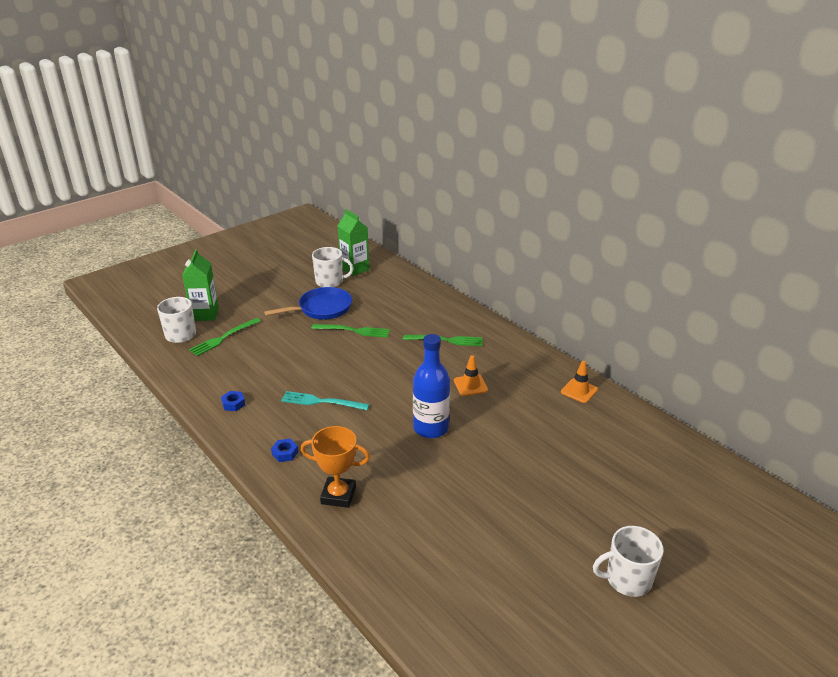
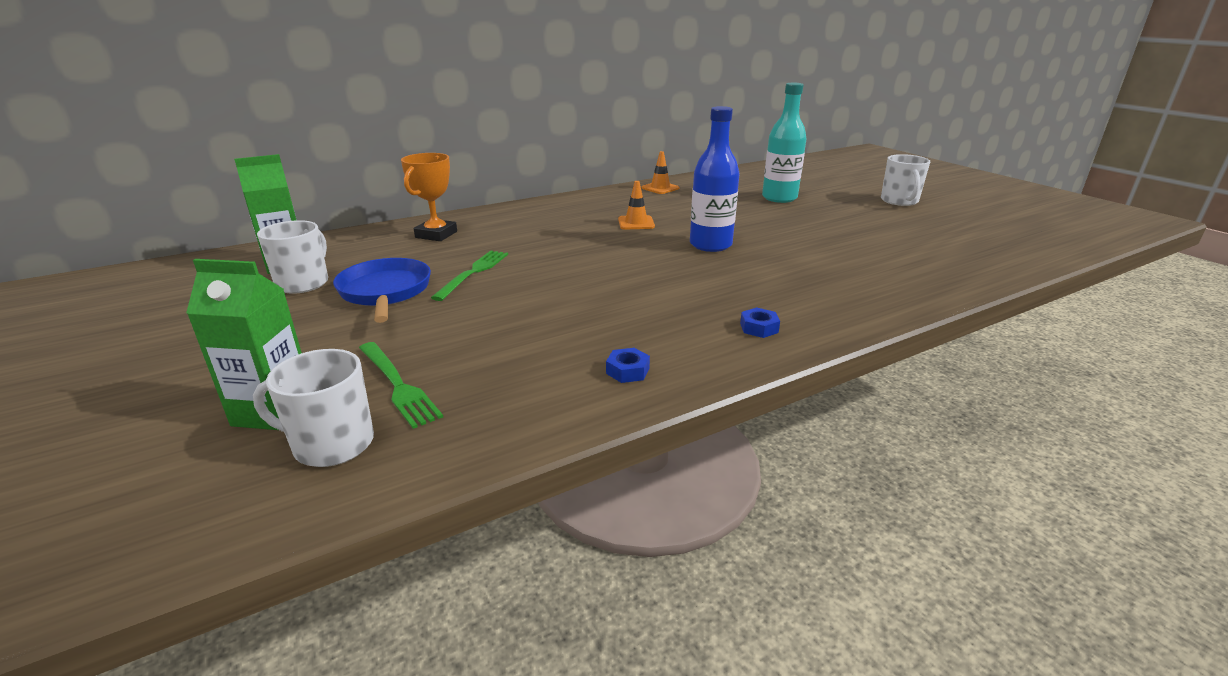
camera: 80 degrees left, 5 degrees down
turquoise fork [281,391,369,410] -> none
orange trophy [301,426,370,508] -> orange trophy moved to [401,153,457,241]
green fork [403,335,483,346] -> none
none -> turquoise bottle [762,83,807,203]

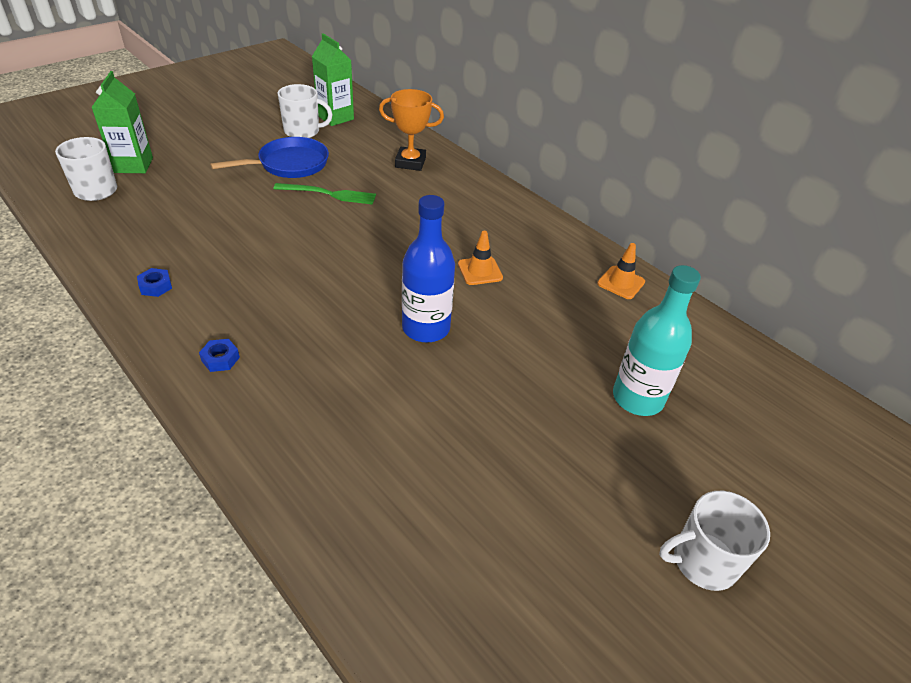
camera: 75 degrees right, 15 degrees up
green fork [359,342,443,429] -> none

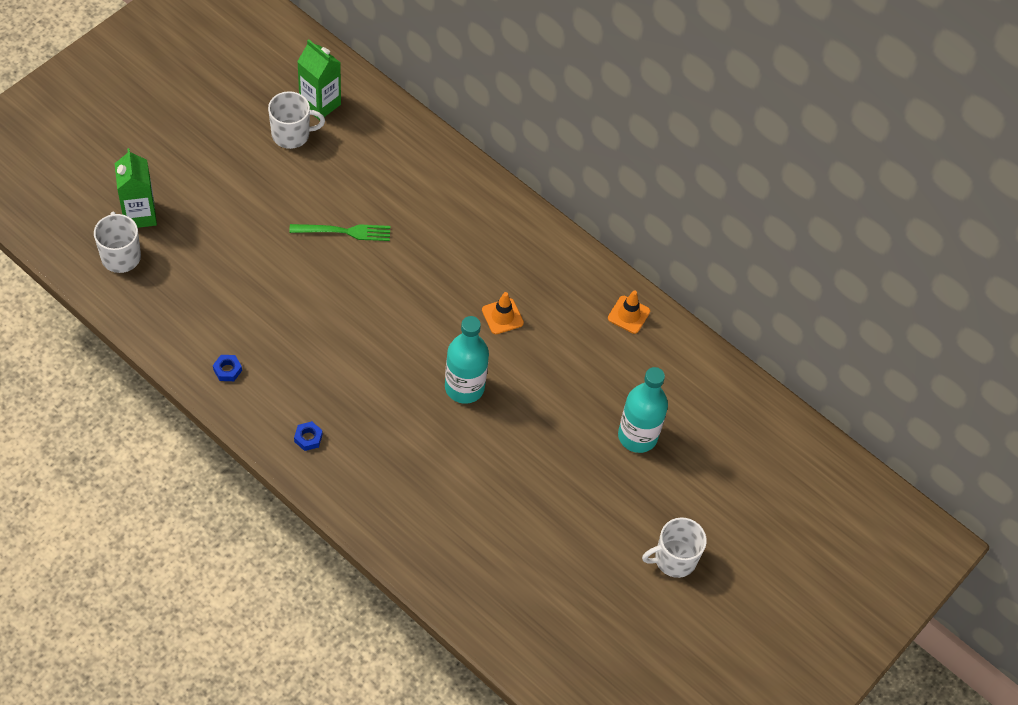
camera: 10 degrees left, 15 degrees up
blue pan [210,137,329,178] -> none
orange trophy [379,89,444,171] -> none
blue bottle [402,195,455,342] -> turquoise bottle [445,316,489,404]

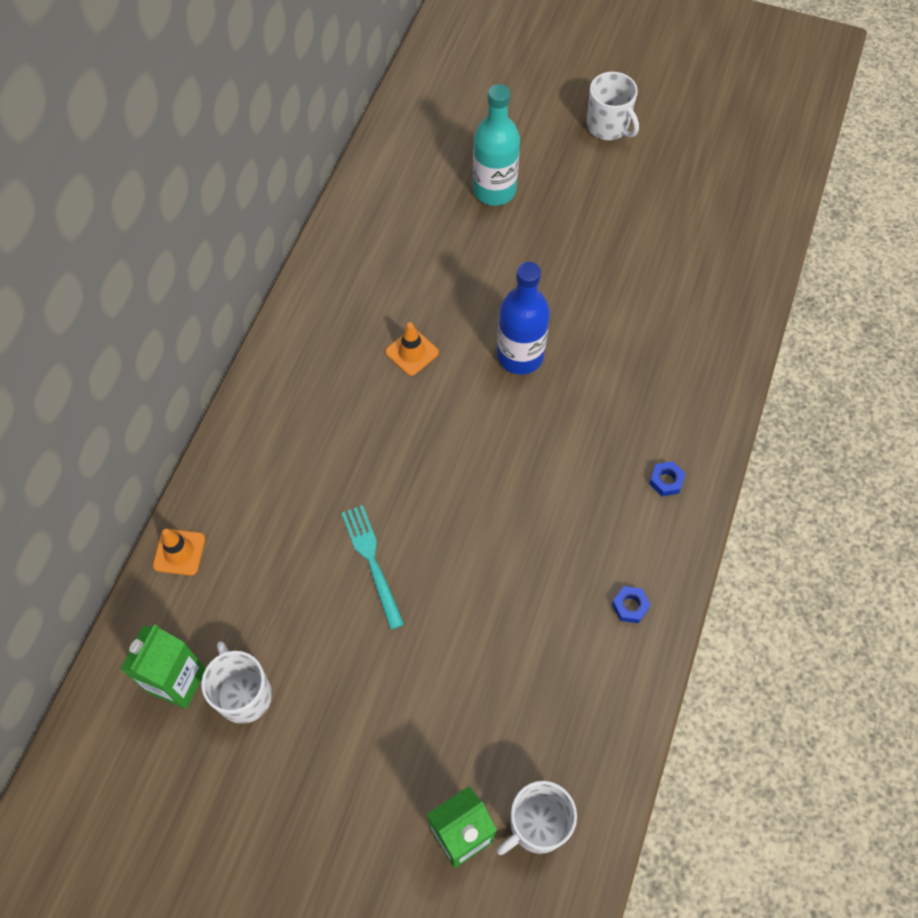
camera: 105 degrees left, 5 degrees up
green fork [289,224,390,241] -> turquoise fork [342,505,404,630]
turquoise bottle [445,316,489,404] -> blue bottle [497,262,550,374]
orange traffic cone [608,291,650,334] -> orange traffic cone moved to [153,529,205,576]

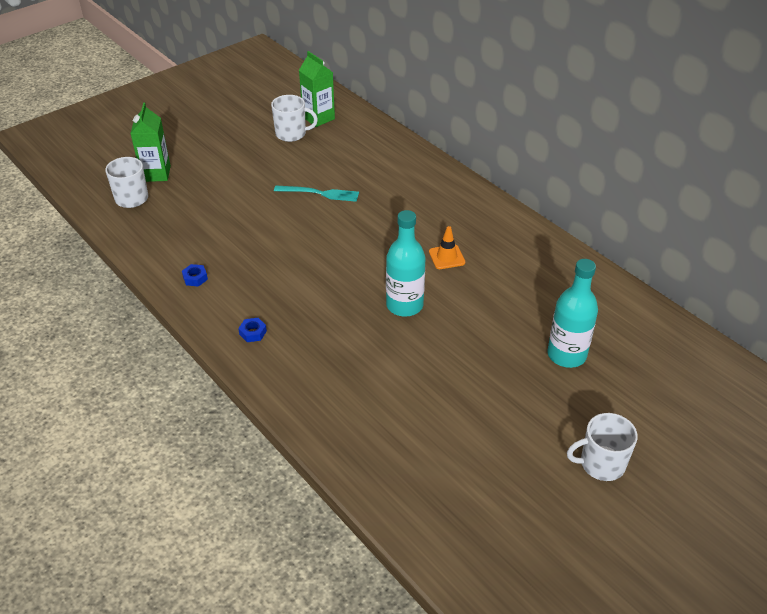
camera: 120 degrees right, 20 degrees down
orange traffic cone [153,529,205,576] -> none
blue bottle [497,262,550,374] -> turquoise bottle [386,210,426,317]

